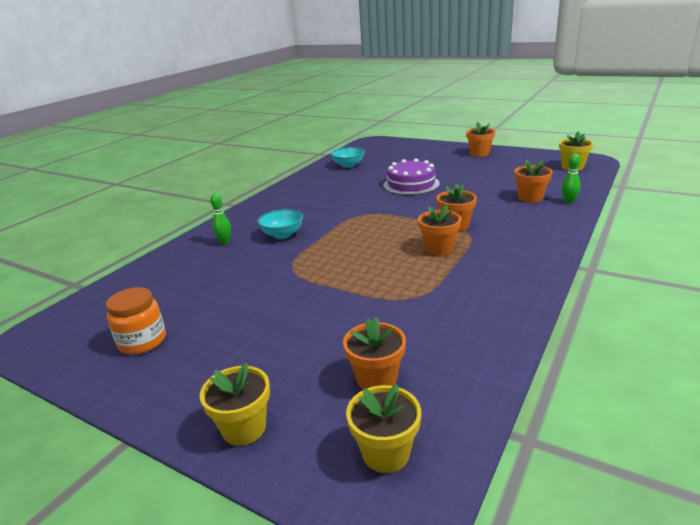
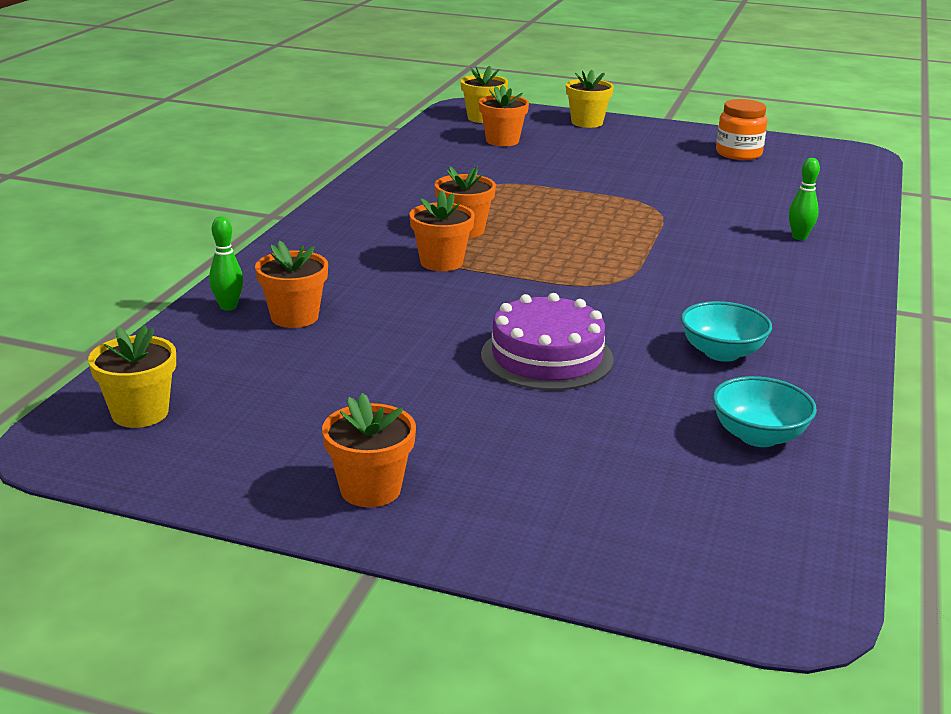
camera: 165 degrees right, 0 degrees up
turquoise bowl [258,209,303,239] -> turquoise bowl moved to [681,301,772,362]

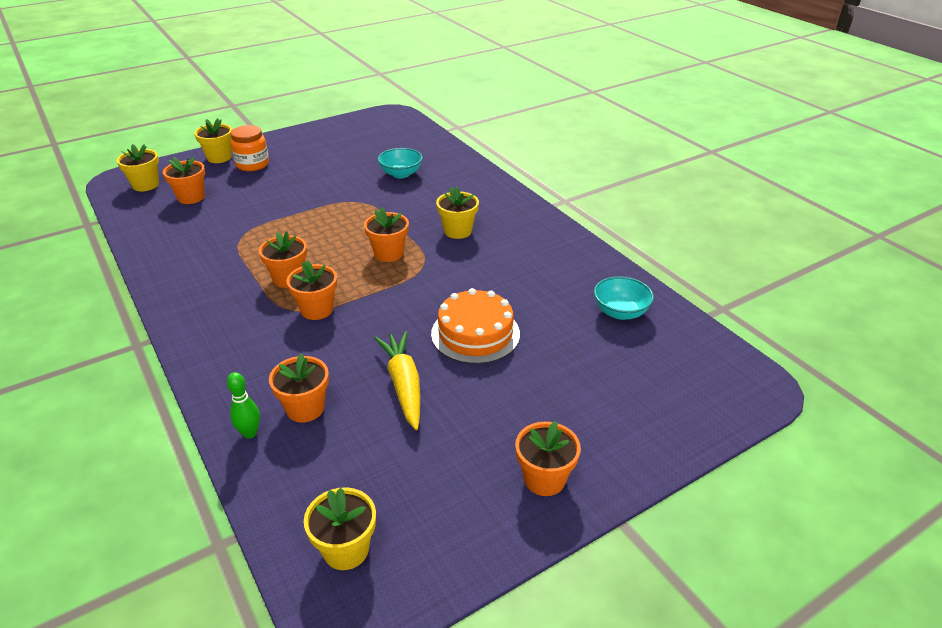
camera: 50 degrees left, 10 degrees up
purple cake [481,293,614,390] -> orange cake [431,288,520,364]
turquoise bowl [681,301,772,362] -> turquoise bowl moved to [378,148,423,178]
orange jar [716,99,767,160] -> orange jar moved to [230,125,269,171]
green bowling pin [789,158,820,240] -> none
none -> orange flower pot [364,208,409,262]
none -> yellow carrot [374,331,421,430]
none -> yellow flower pot [436,186,479,239]

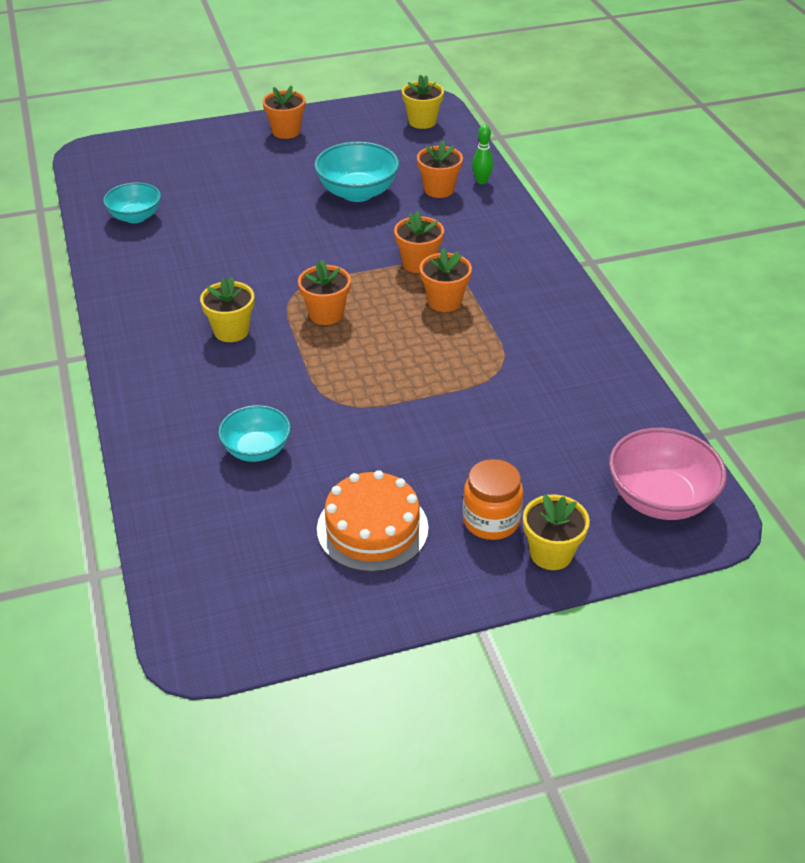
camera: 165 degrees left, 5 degrees up
yellow flower pot [117,144,159,191] -> pink bowl [609,428,727,520]
orange flower pot [163,157,205,204] -> none
yellow carrot [374,331,421,430] -> turquoise bowl [314,142,399,202]
orange cake [431,288,520,364] -> orange cake moved to [317,470,429,572]

